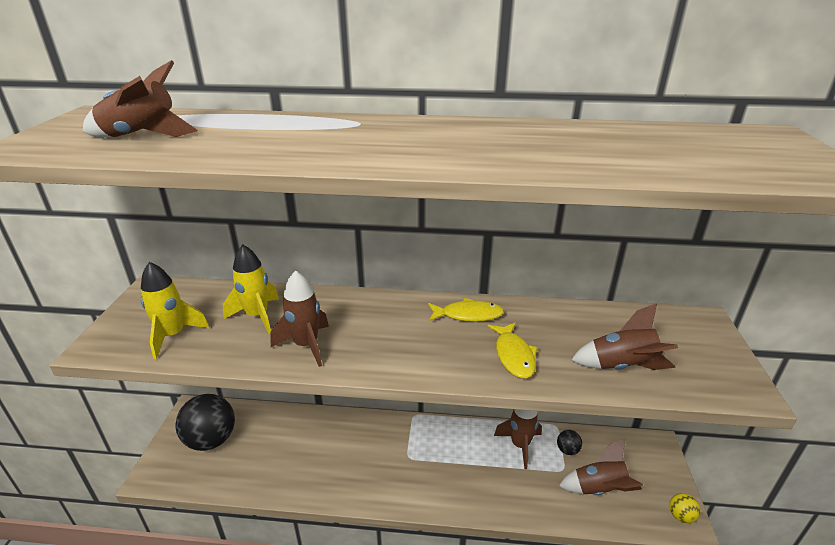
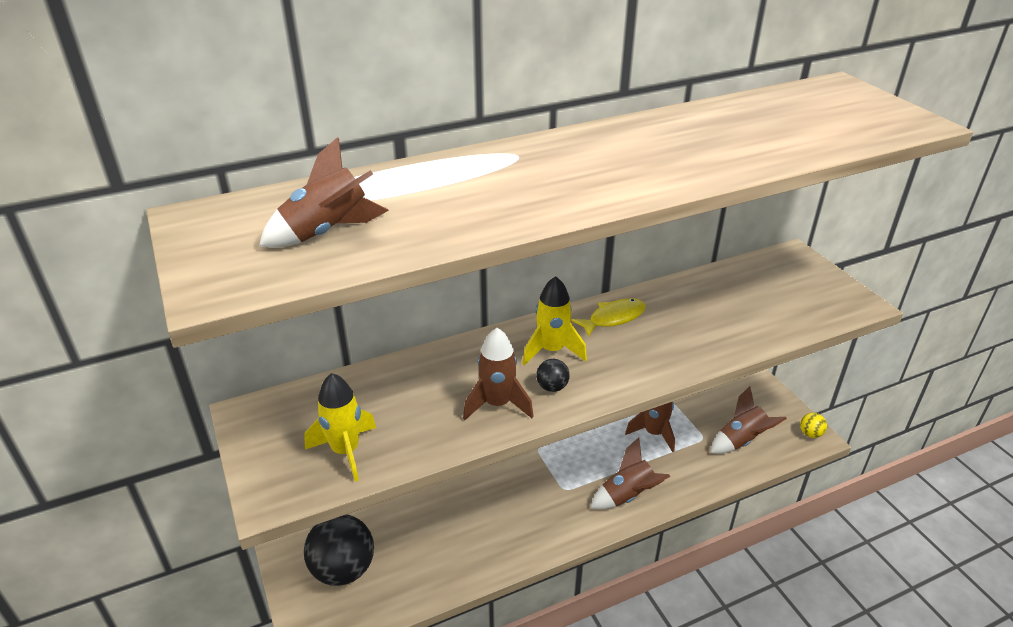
camera: 30 degrees left, 5 degrees up
yellow rocket [223,245,279,334] -> yellow rocket moved to [522,276,587,365]
yellow fish [488,322,538,379] -> none
black ball [557,430,582,455] -> black ball moved to [536,359,570,392]
brown rocket [571,303,678,370] -> brown rocket moved to [590,437,670,509]

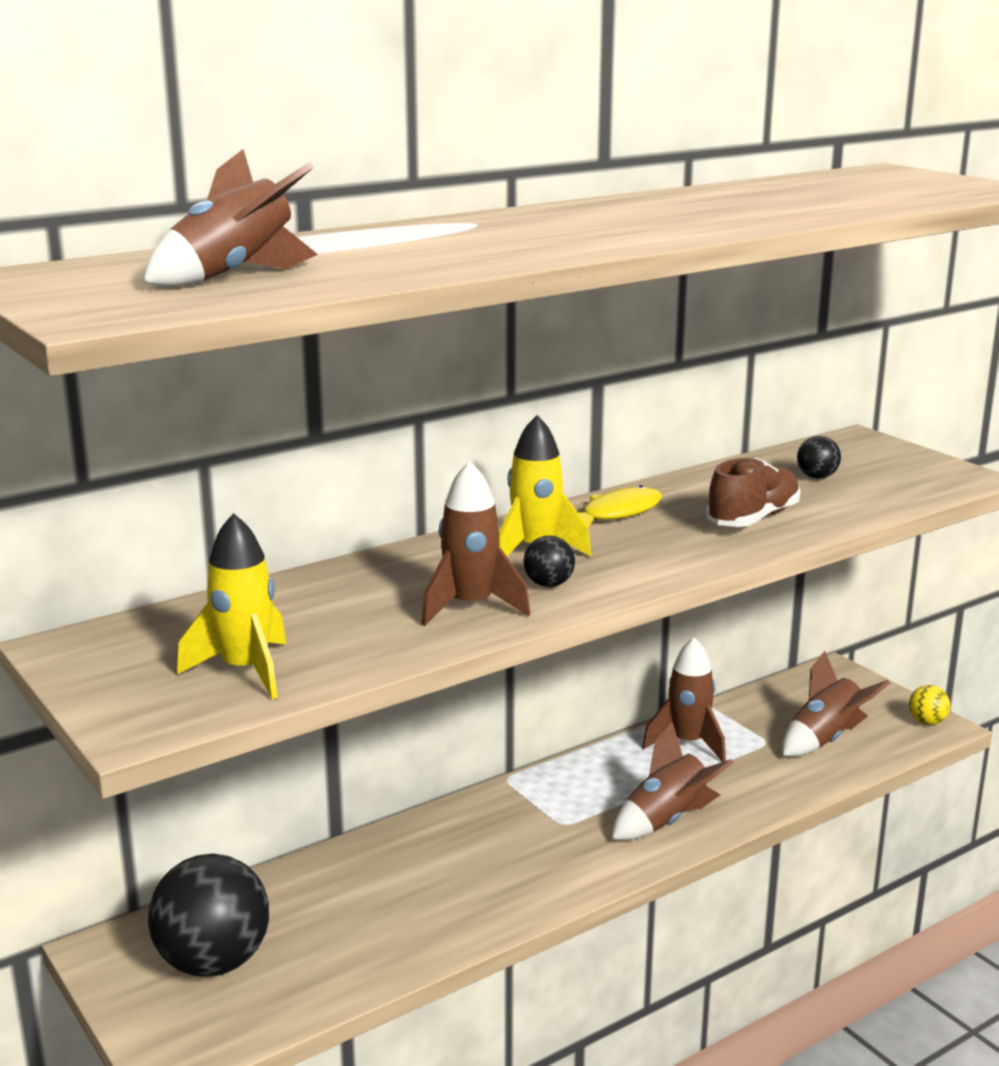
camera: 10 degrees left, 15 degrees down
none -> brown shoe [706,458,801,527]
none -> black ball [797,436,841,479]

